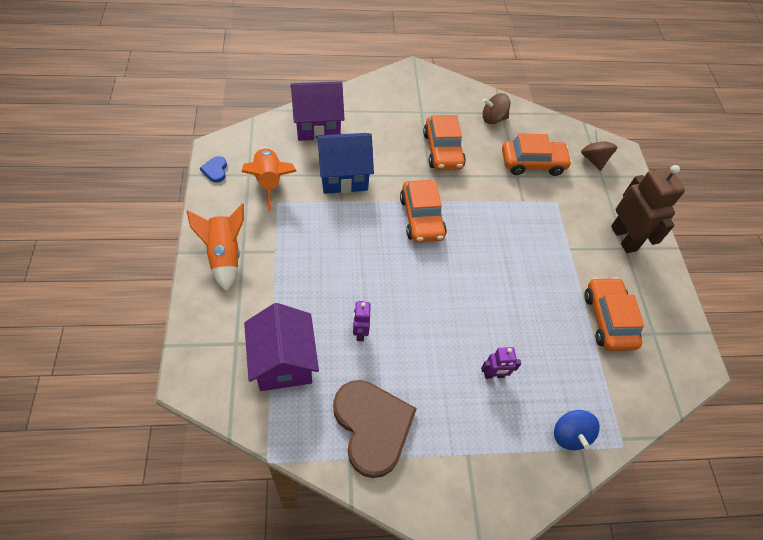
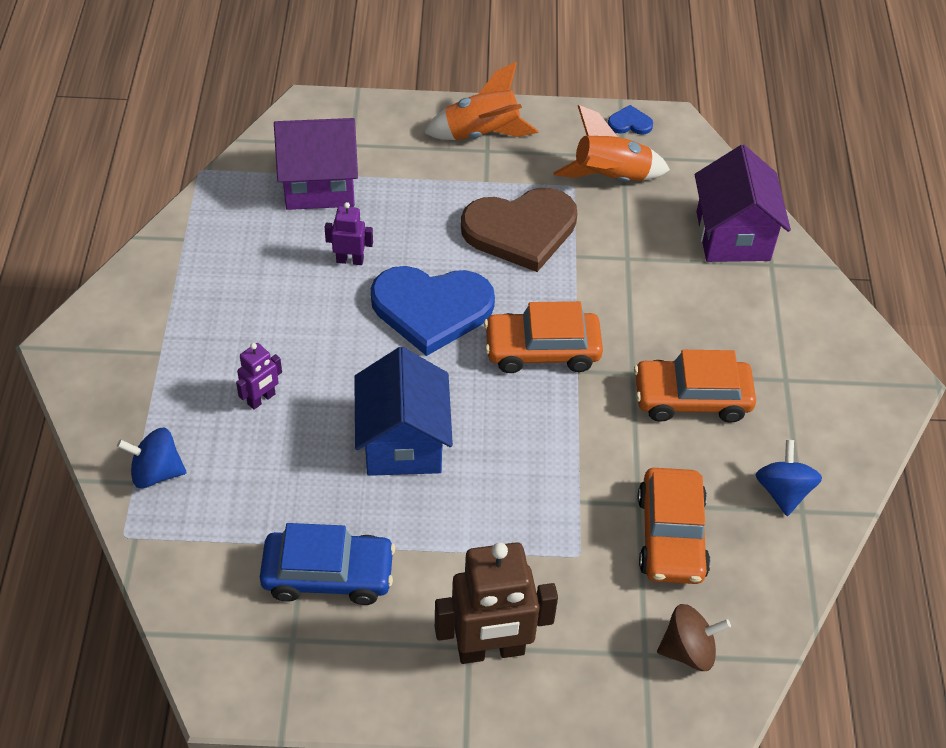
camera: 100 degrees right, 5 degrees down
blue house [315,133,374,194] -> blue house moved to [354,347,453,476]
brown heart [333,380,417,478] -> brown heart moved to [461,188,578,272]
purple robot [481,347,521,379] -> purple robot turned 135 degrees counterclockwise [236,343,282,410]
brown spinning top [483,93,510,124] -> blue spinning top [756,440,822,516]
orange car [585,277,645,351] -> blue car [260,523,395,605]
none -> blue heart [371,266,495,356]

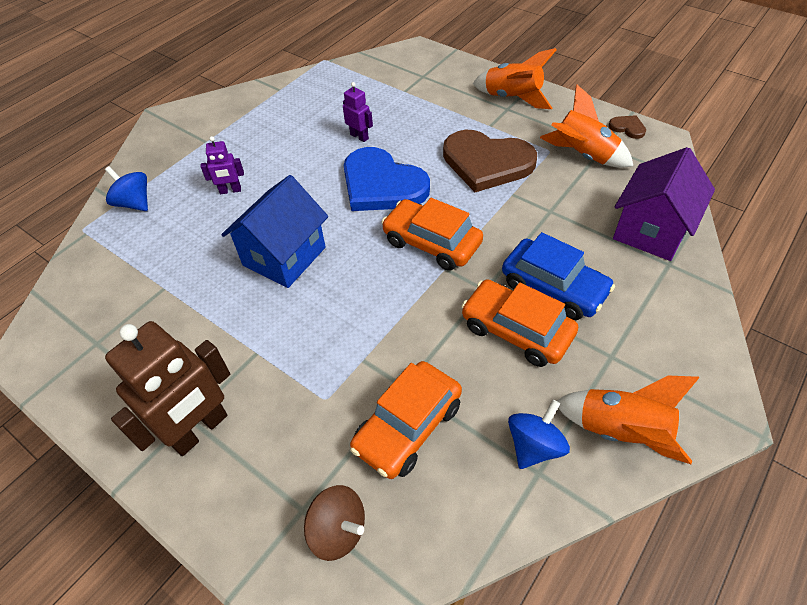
camera: 40 degrees right, 0 degrees up
blue car [260,523,395,605] -> blue car moved to [502,232,615,320]
purple house [274,118,358,210] -> none
brown robot [435,542,558,664] -> brown robot turned 75 degrees counterclockwise [105,321,230,456]
blue heart [608,105,653,135] -> brown heart [609,115,646,139]
none -> orange rocket [557,376,699,464]

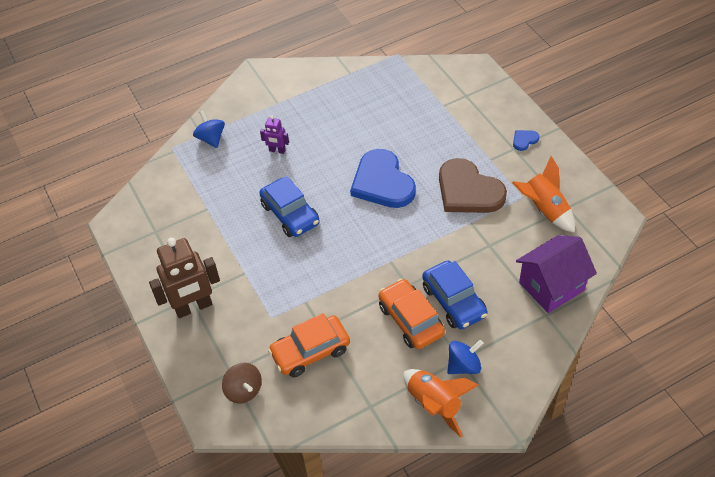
camera: 25 degrees right, 0 degrees up
blue house [221,175,328,288] -> blue car [259,176,320,237]
purple robot [343,82,373,142] -> none
orange car [382,198,483,271] -> none
orange rocket [473,48,556,109] -> blue heart [513,130,539,151]
blue spinning top [508,400,570,469] -> blue spinning top moved to [447,340,483,374]
brown heart [609,115,646,139] -> none

